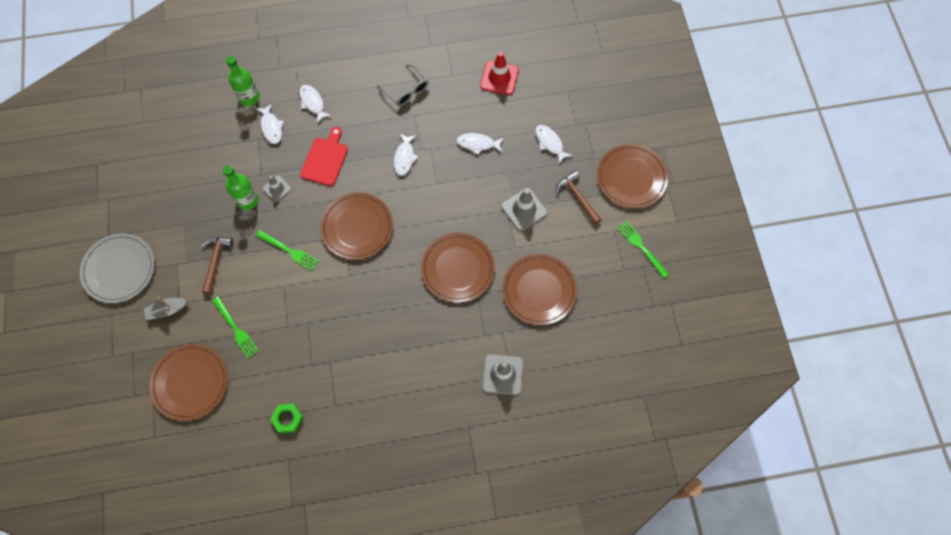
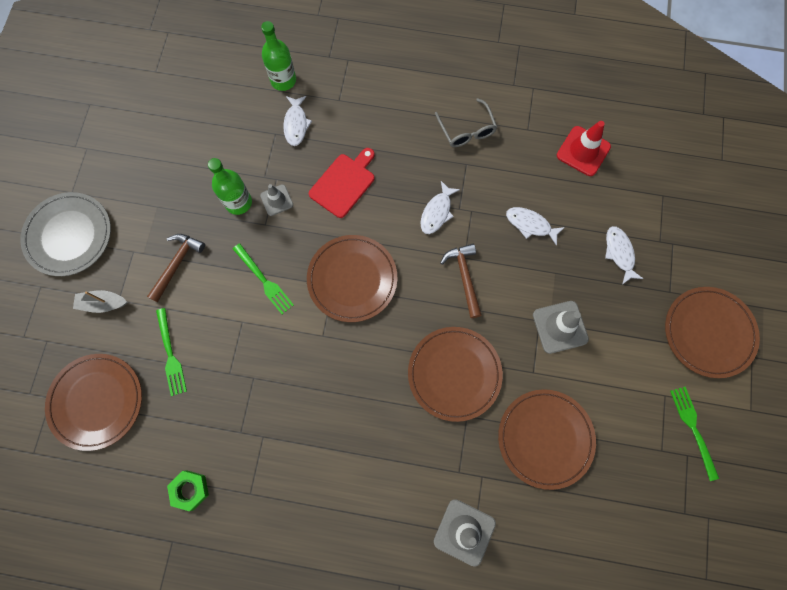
camera: 20 degrees right, 5 degrees up
white fish [299,85,332,123] -> none
brown hammer [556,171,602,225] -> brown hammer moved to [440,244,482,318]

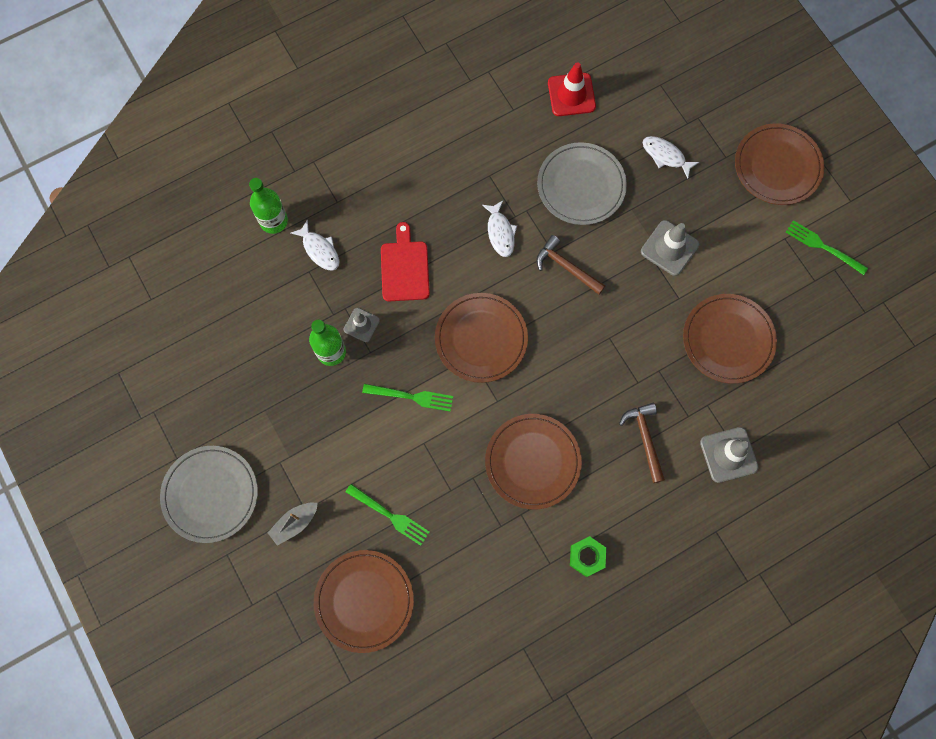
camera: 40 degrees left, 0 degrees up
brown hammer [147,234,205,302] -> brown hammer moved to [619,403,665,483]
green nut [167,470,209,511] -> green nut moved to [570,536,606,577]
brown plate [408,327,503,422] -> brown plate moved to [485,414,582,509]
grey glasses [435,98,497,147] -> none
white fish [506,207,565,246] -> grey plate [537,142,627,225]

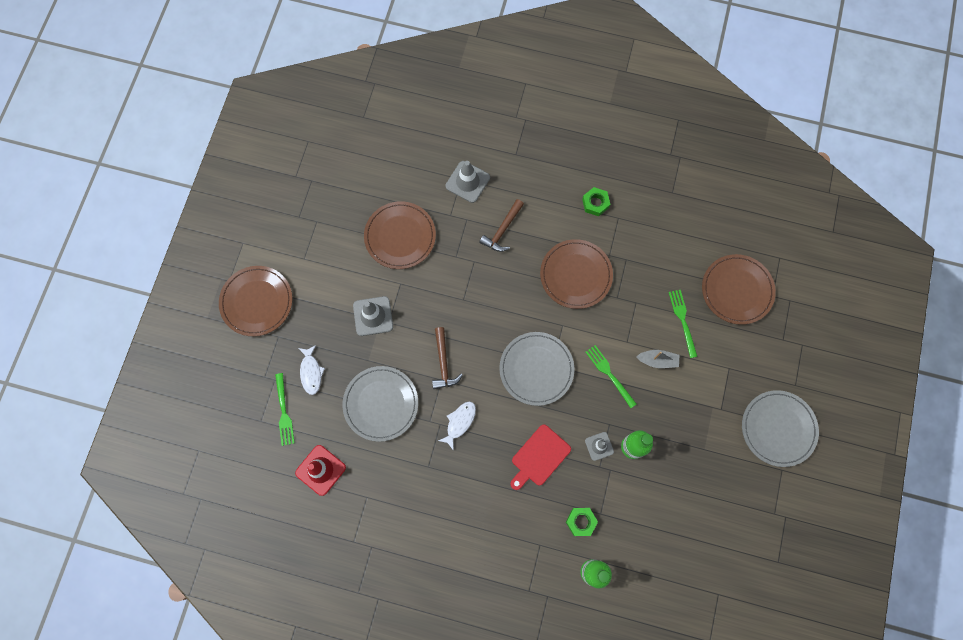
camera: 135 degrees left, 0 degrees up
grey boat [268,502,318,546] -> grey boat moved to [636,350,679,368]
white fish [291,220,339,271] -> green nut [566,508,598,536]
brown plate [435,293,528,383] -> grey plate [499,332,574,406]
green fork [786,220,868,275] -> green fork moved to [275,373,295,446]

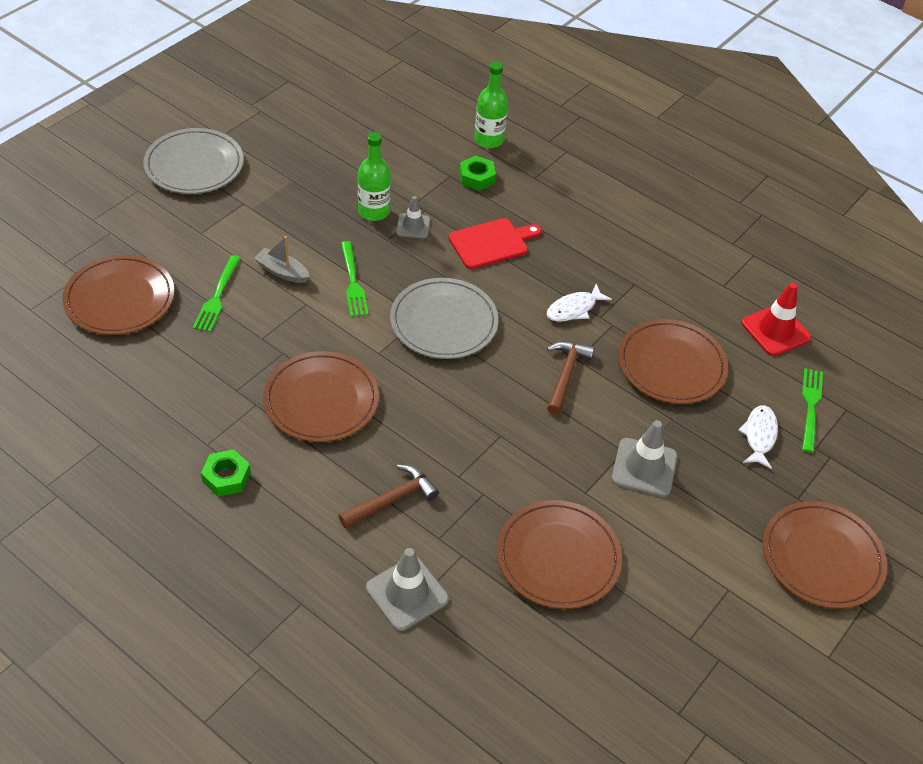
camera: 160 degrees left, 25 degrees down
grey plate [343,366,418,442] -> brown plate [618,319,728,404]

